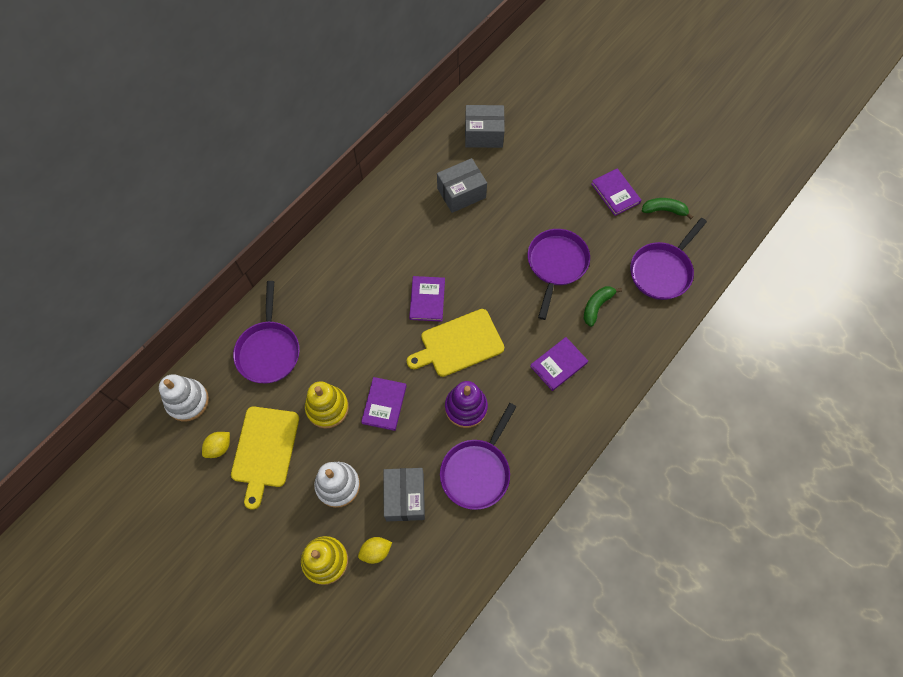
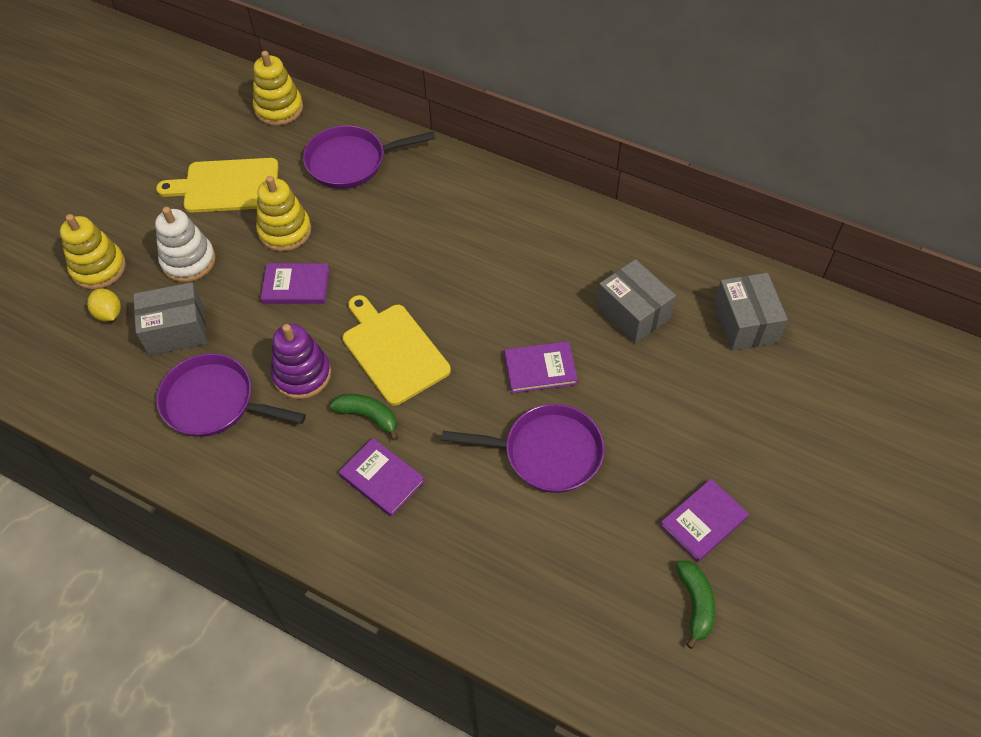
camera: 80 degrees right, 10 degrees down
white stacking toy [159,374,209,421] -> yellow stacking toy [253,51,303,126]
yellow lemon [202,432,230,458] -> none
purple book [409,276,445,322] -> purple book moved to [504,341,578,393]
green banana [584,286,622,327] -> green banana moved to [330,394,398,441]
purple pan [630,218,707,300] -> none

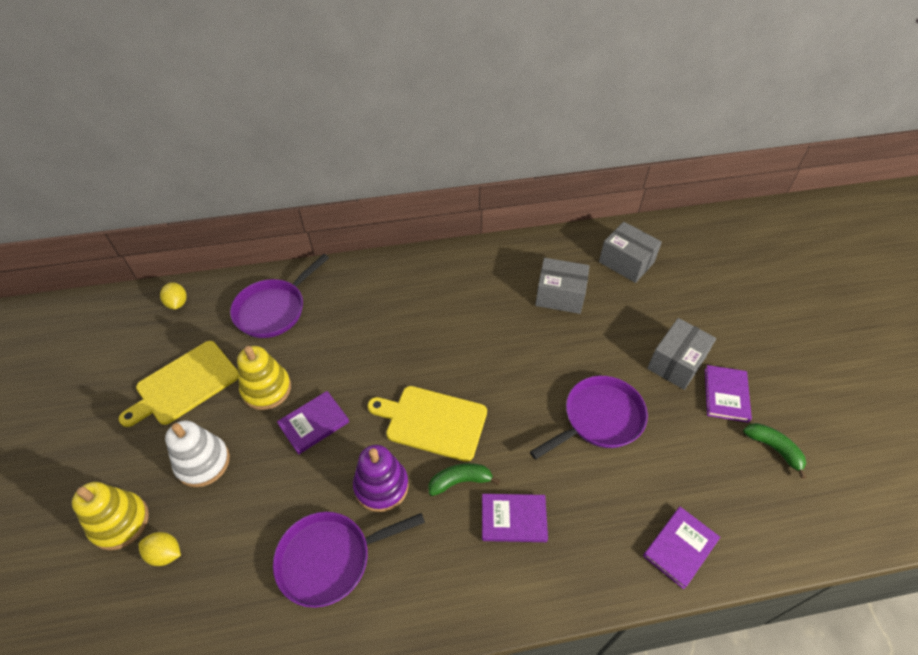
camera: 40 degrees left, 5 degrees down
grey box [133,282,207,356] -> grey box moved to [647,318,716,390]
yellow stacking toy [253,51,303,126] -> yellow lemon [160,282,187,309]
purple book [504,341,578,393] -> purple book moved to [643,507,720,589]

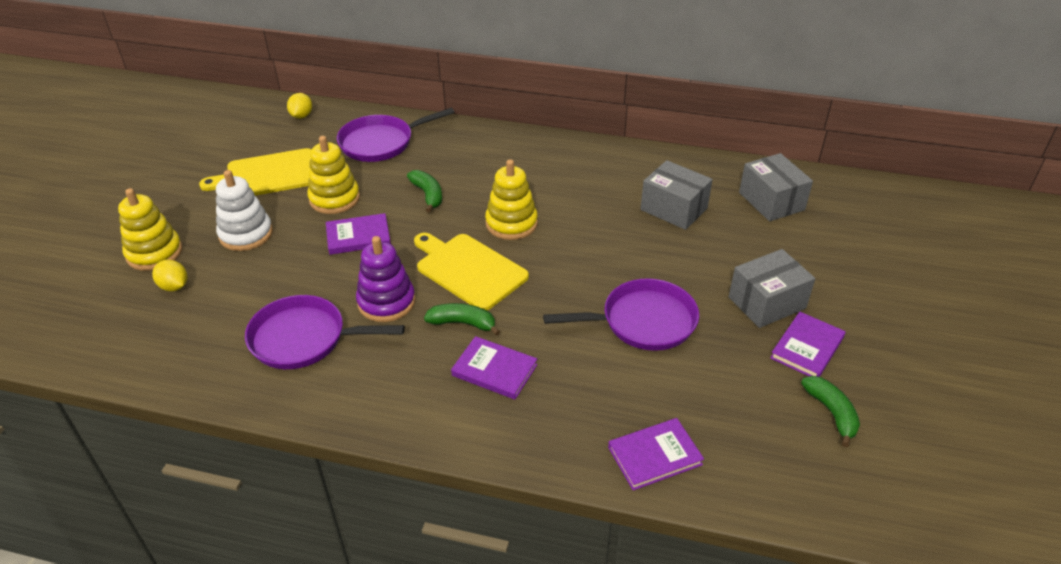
camera: 25 degrees right, 10 degrees down
none -> green banana [407,170,442,213]
none -> yellow stacking toy [485,159,538,240]

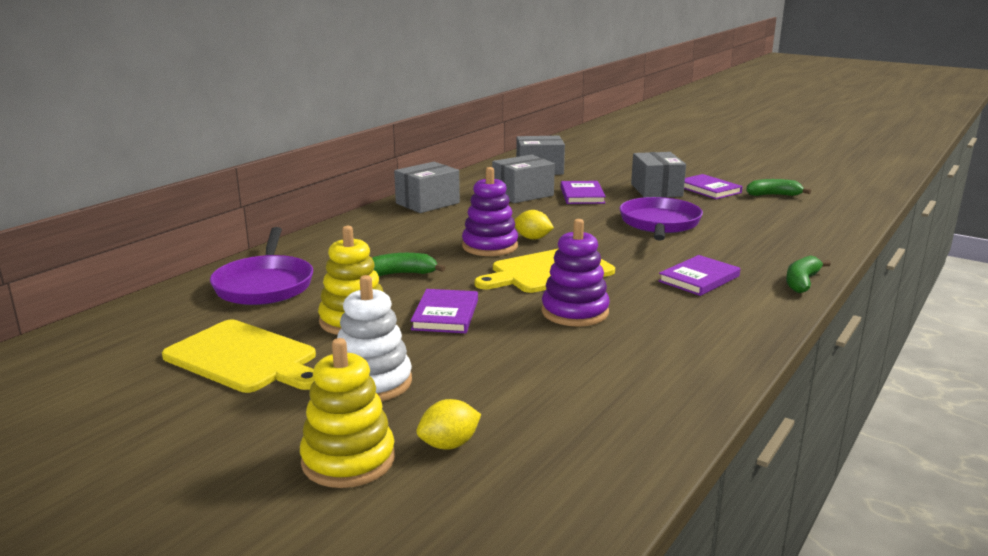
camera: 70 degrees left, 20 degrees down
yellow cutting board [199,148,311,196] -> yellow cutting board turned 60 degrees counterclockwise [162,320,316,393]
purple pan [245,295,405,369] -> none
yellow lemon [287,93,312,119] -> yellow lemon moved to [514,210,554,240]
green banana [424,303,500,336] -> green banana moved to [786,255,831,293]
yellow stacking toy [485,159,538,240] -> purple stacking toy [462,167,518,256]
purple book [608,418,704,491] -> purple book moved to [561,181,606,204]
none -> grey box [394,162,460,213]

